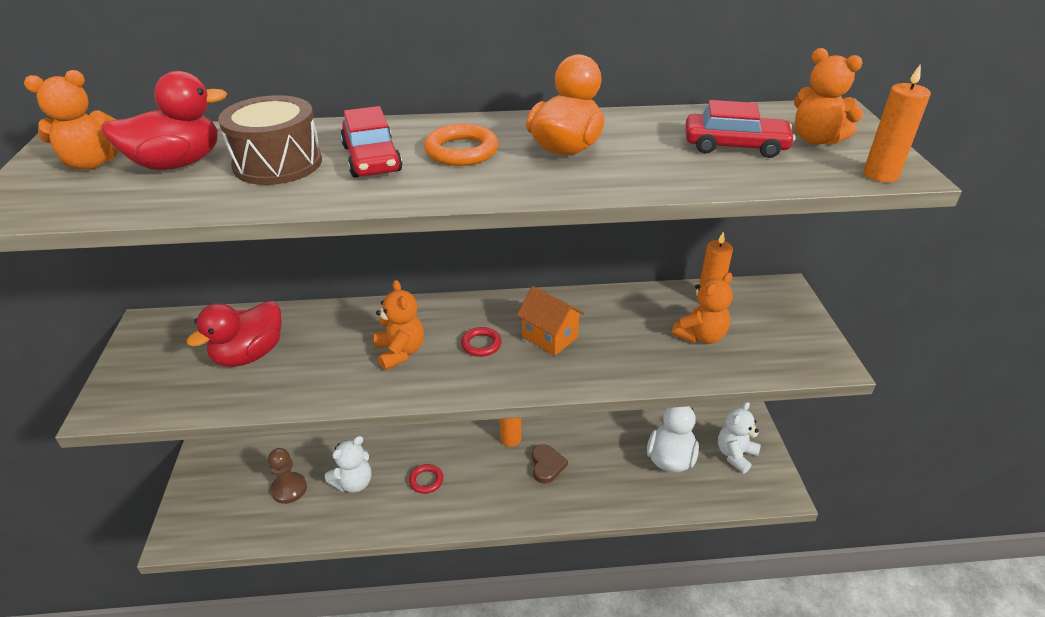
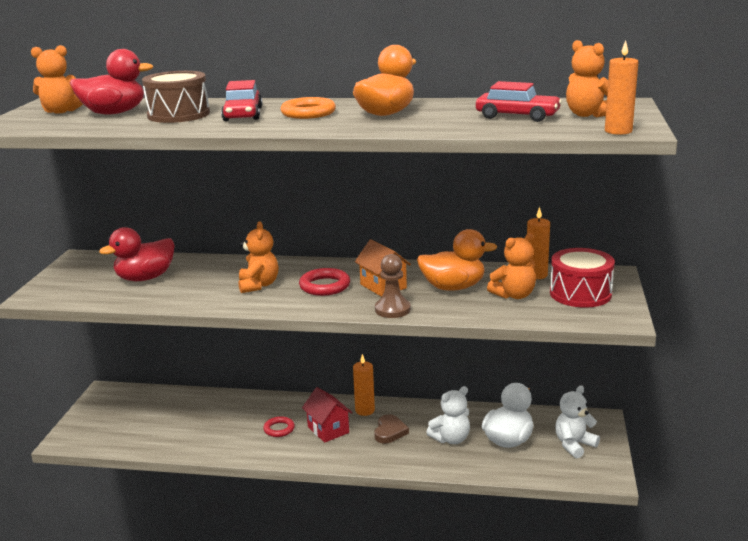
camera: 15 degrees right, 15 degrees down
brown pawn [268,448,307,504] -> brown pawn moved to [375,254,411,318]
white teddy bear [325,436,371,493] -> white teddy bear moved to [426,386,470,444]
red ring [461,327,502,357] -> red ring [299,268,350,296], size x1.51
none -> red house [302,387,353,443]
none -> orange duck [417,229,498,291]
none -> red drum [550,248,615,308]

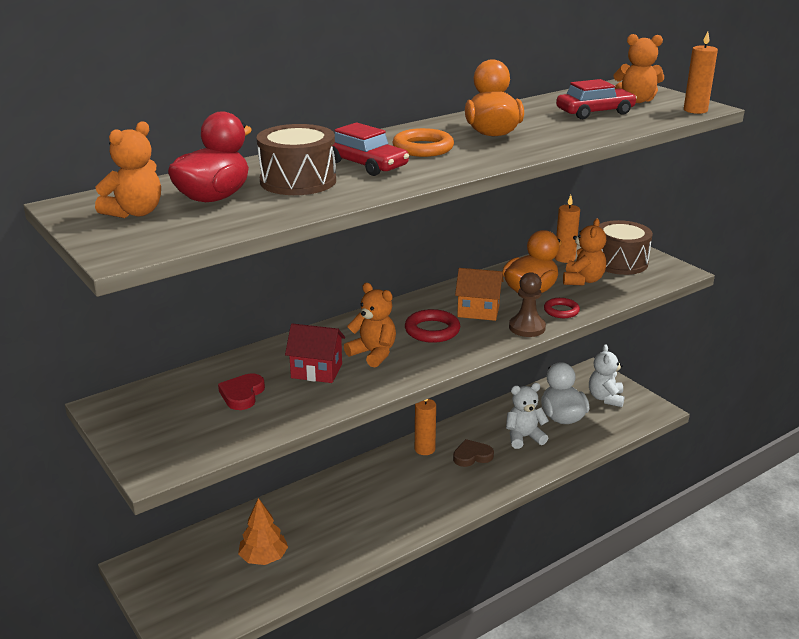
camera: 45 degrees left, 5 degrees up
red duck [99,227,175,281] -> red heart [218,374,265,410]
red ring [263,416,295,437] -> red ring moved to [544,298,580,318]
red house [302,387,353,443] -> red house moved to [285,323,345,383]
brown heart [374,414,409,443] -> brown heart turned 75 degrees counterclockwise [453,439,494,467]
white teddy bear [426,386,470,444] -> white teddy bear turned 120 degrees counterclockwise [506,383,549,449]
red drum [550,248,615,308] -> brown drum [599,220,653,275]
none -> orange tree [238,498,288,565]

